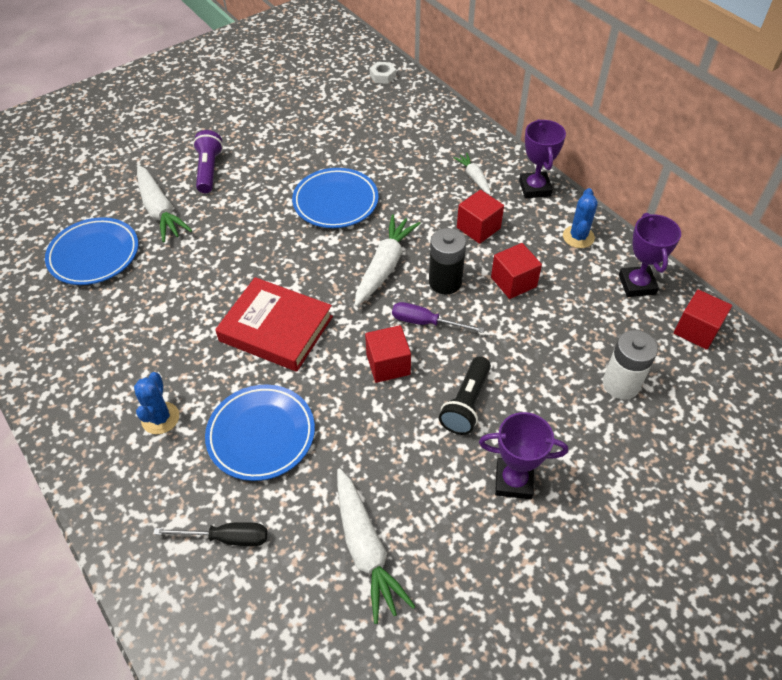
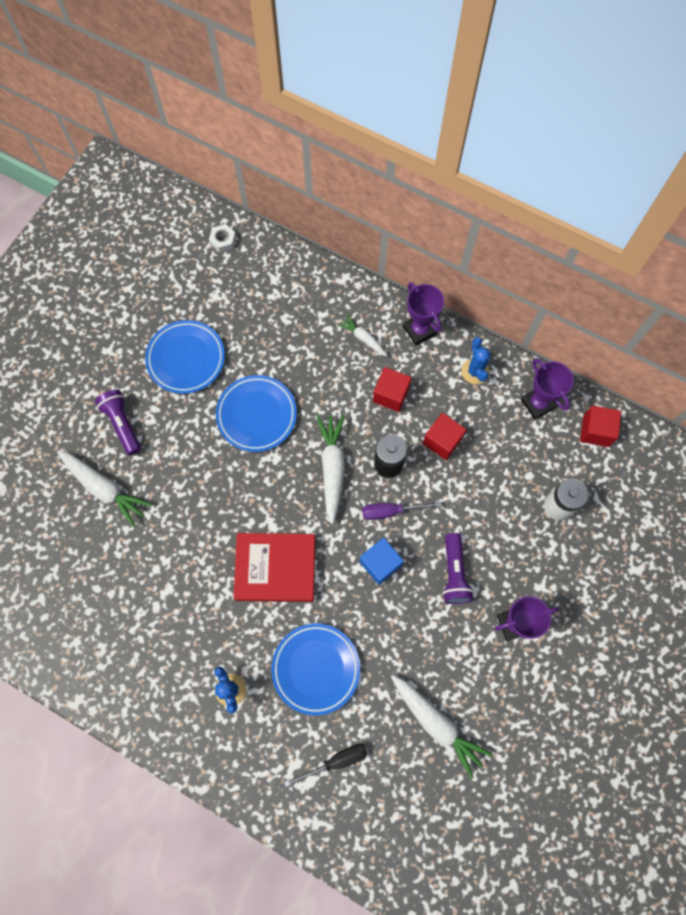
camera: 25 degrees left, 20 degrees up
blue plate [45,217,138,285] -> blue plate moved to [145,320,225,394]
red cube [365,325,411,383] -> blue cube [360,538,404,585]
black flashlight [439,356,491,435] -> purple flashlight [442,533,474,604]

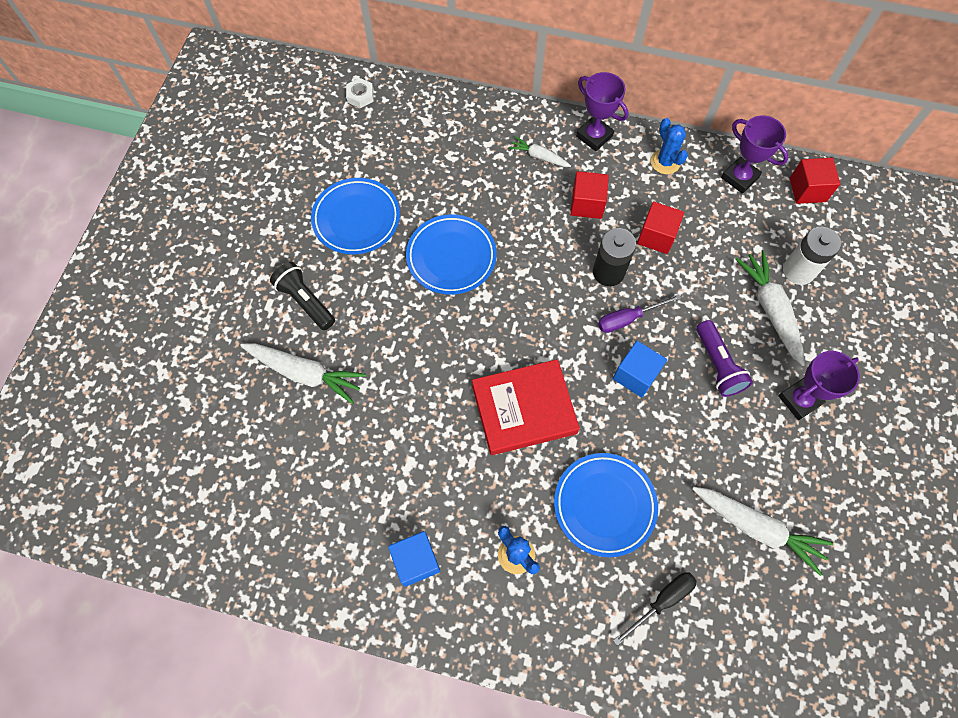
camera: 15 degrees left, 5 degrees down
purple flashlight [95,389,141,455] -> black flashlight [270,262,335,330]
white carrot [316,415,345,524] -> white carrot moved to [735,250,805,366]
none -> blue cube [388,531,440,587]

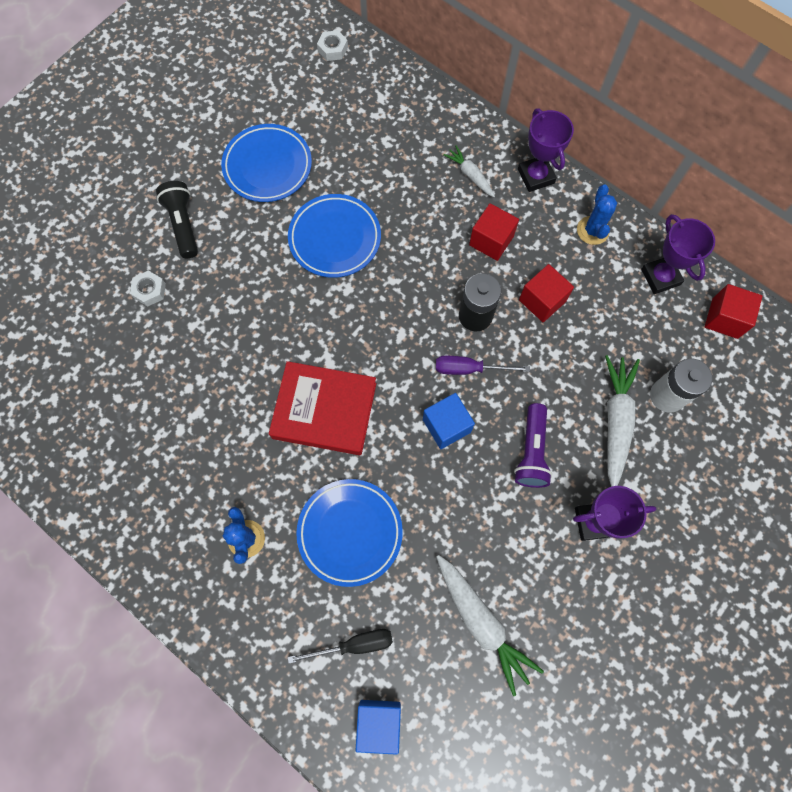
camera: 25 degrees right, 5 degrees up
white carrot [240,343,366,404] -> white nut [130,270,166,307]
blue cube [388,531,440,587] -> blue cube moved to [356,700,401,755]

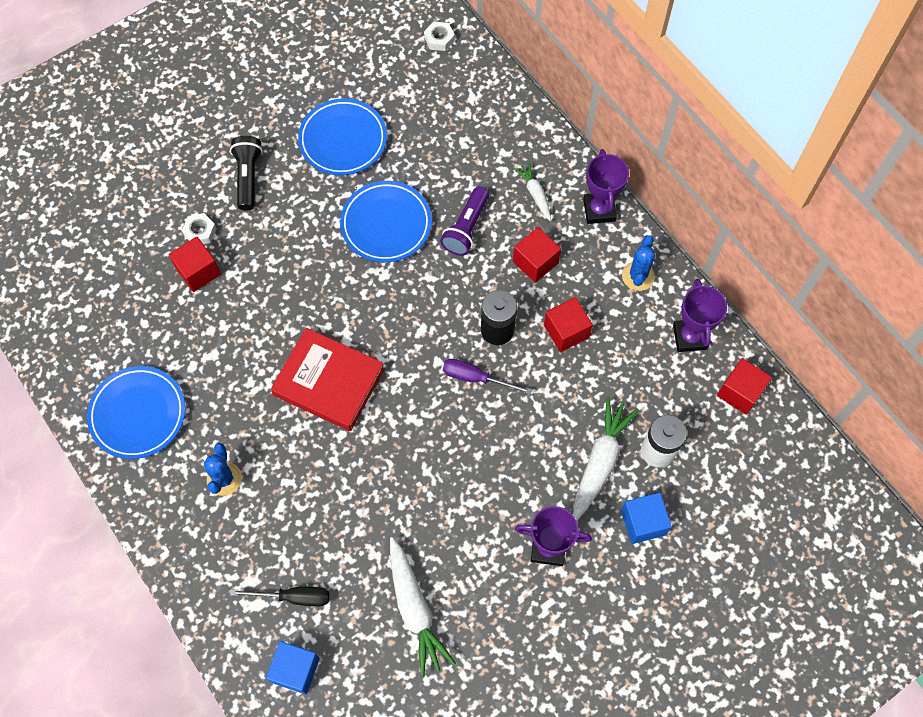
camera: 15 degrees right, 5 degrees down
blue plate [296,479,403,587] -> blue plate moved to [87,366,185,459]
blue cube [423,393,475,449] -> blue cube moved to [621,493,672,544]
purple flashlight [514,403,552,488] -> purple flashlight moved to [440,186,489,256]
none -> red cube [169,237,221,292]

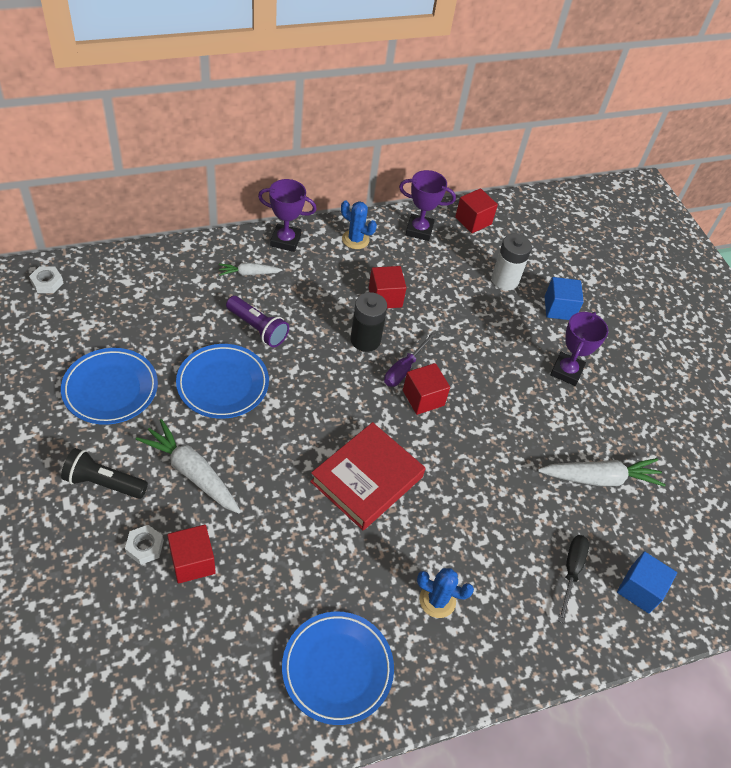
camera: 80 degrees left, 15 degrees down
red cube [513,227,561,283] -> red cube moved to [403,363,450,415]
white carrot [573,397,639,521] -> white carrot moved to [136,419,241,514]

